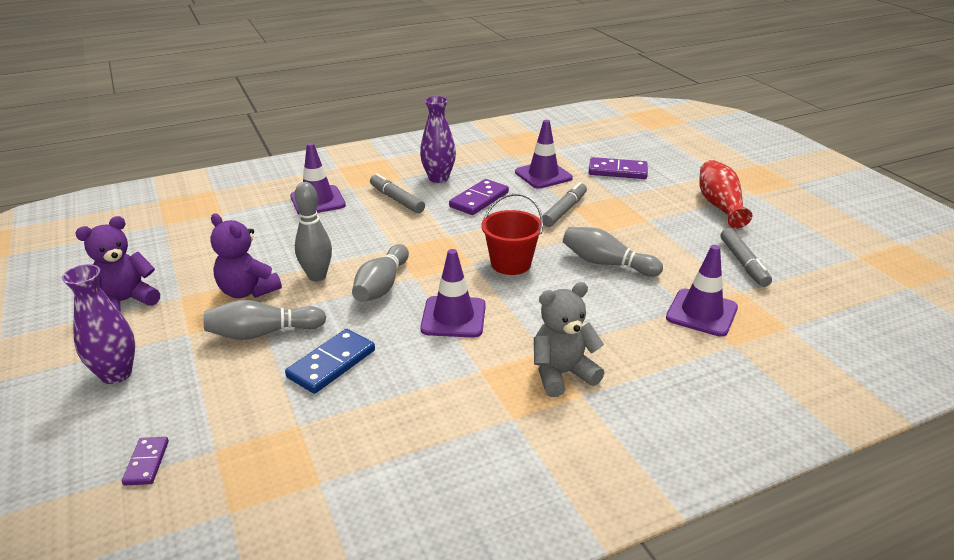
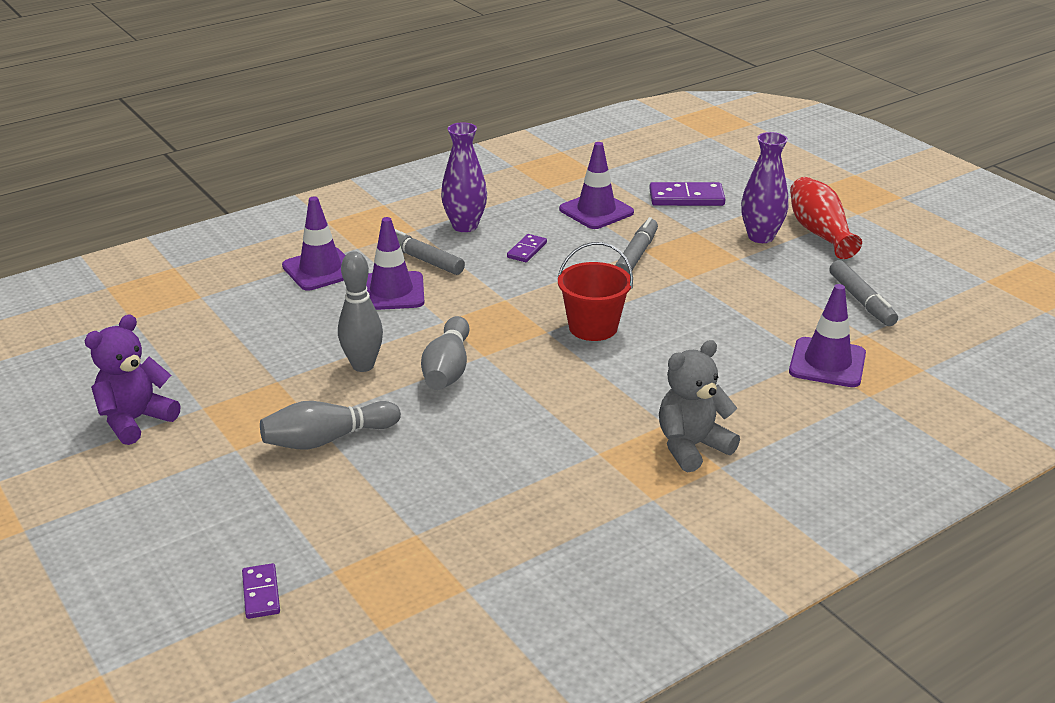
camera: 10 degrees left, 0 degrees up
purple vase [62,264,135,384] -> purple vase moved to [741,132,789,243]
purple teddy bear [210,213,282,298] -> none
blue domino [285,329,375,394] -> none
purple traffic cone [420,249,486,338] -> purple traffic cone moved to [366,217,425,310]
purple domino [449,179,509,215] -> purple domino [507,234,547,262], size x0.59
grey bowling pin [563,227,663,277] -> none

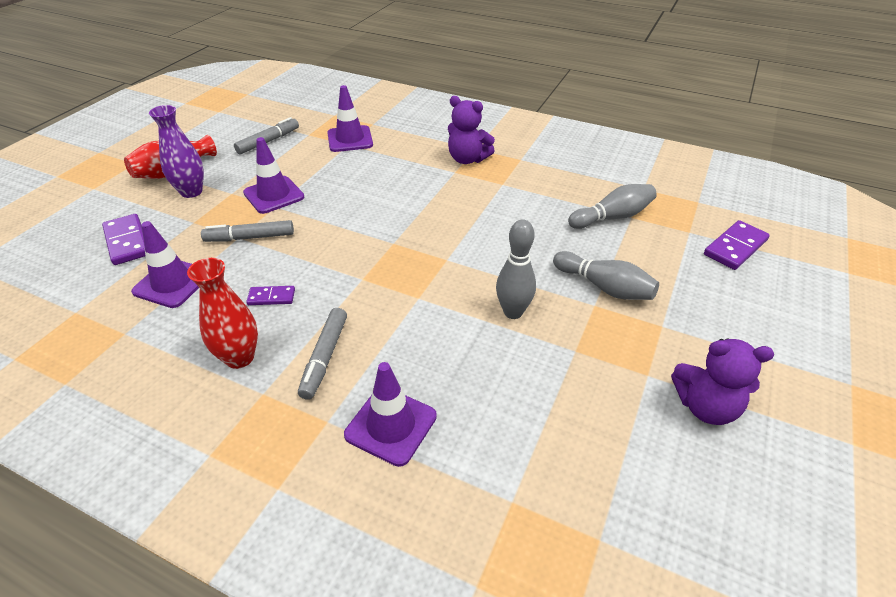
camera: 120 degrees left, 10 degrees up
purple domino [242,563,280,619] -> purple domino [704,220,770,270], size x1.70
purple traffic cone [366,217,425,310] -> purple traffic cone moved to [243,137,304,214]
grey bowling pin [421,316,469,390] -> grey bowling pin moved to [568,184,657,229]
purple vase [441,122,487,232] -> red vase [187,258,258,369]
red bucket [558,242,633,341] -> none
grey teddy bear [659,340,740,472] -> purple teddy bear [448,96,495,164]

